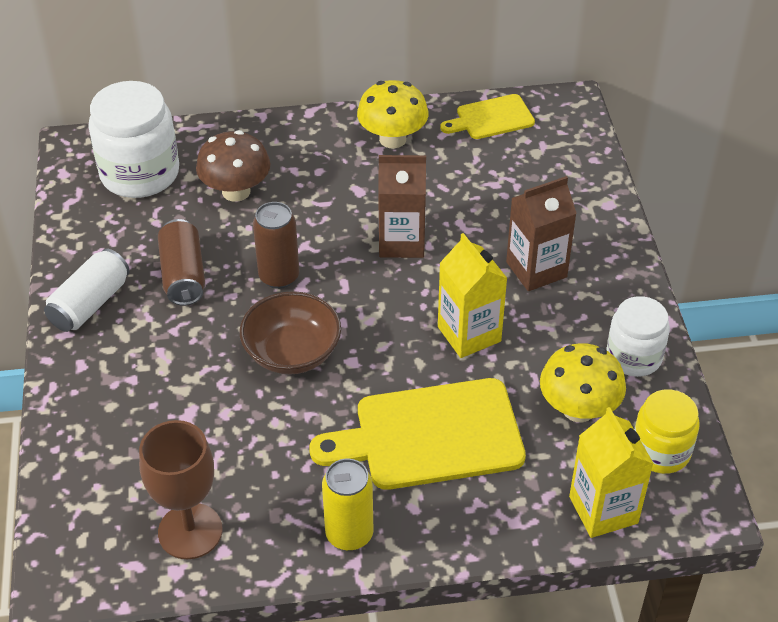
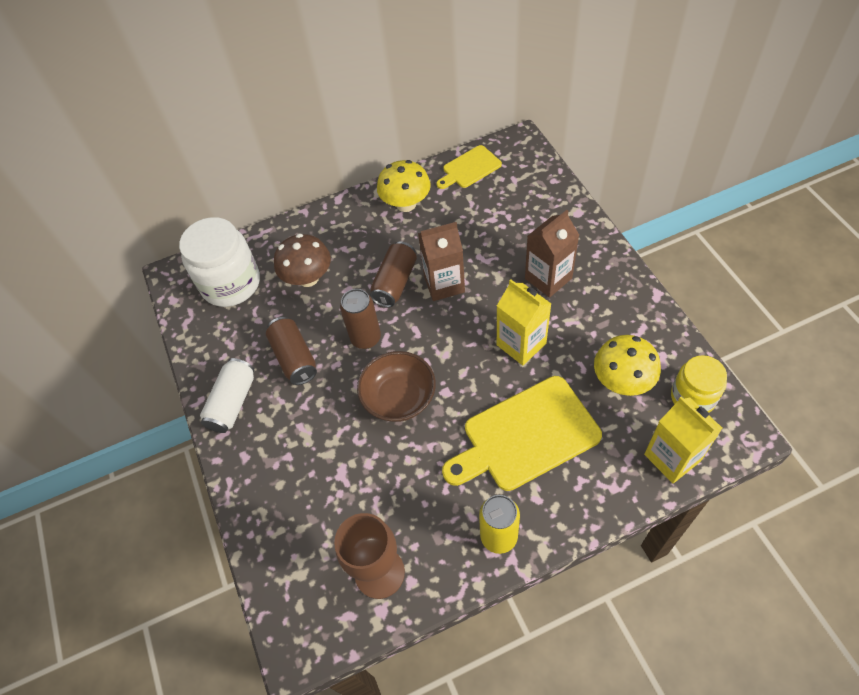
camera: 10 degrees left, 10 degrees up
white jar [607,296,670,377] -> none
none -> brown can [370,241,417,307]

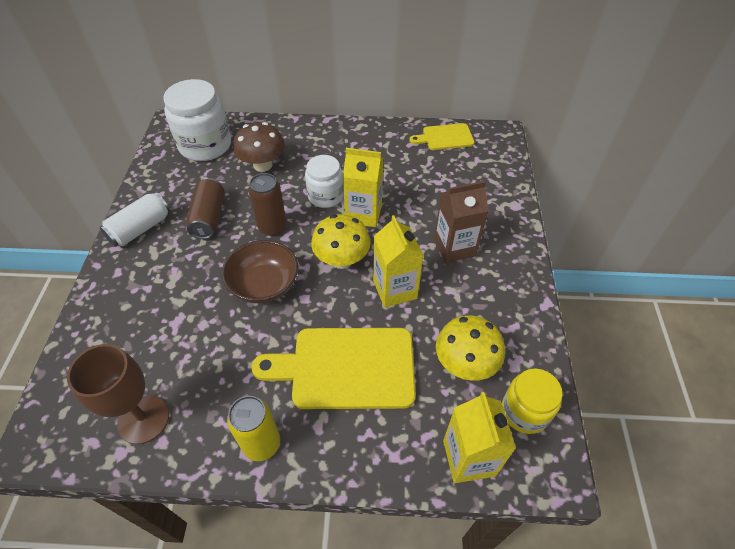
camera: 20 degrees right, 5 degrees down
brown can [370,241,417,307] -> white jar [305,155,344,208]
yellow mushroom [377,160,431,212] -> yellow mushroom moved to [311,214,371,269]
brown carton [418,222,465,301] -> yellow carton [343,148,383,227]

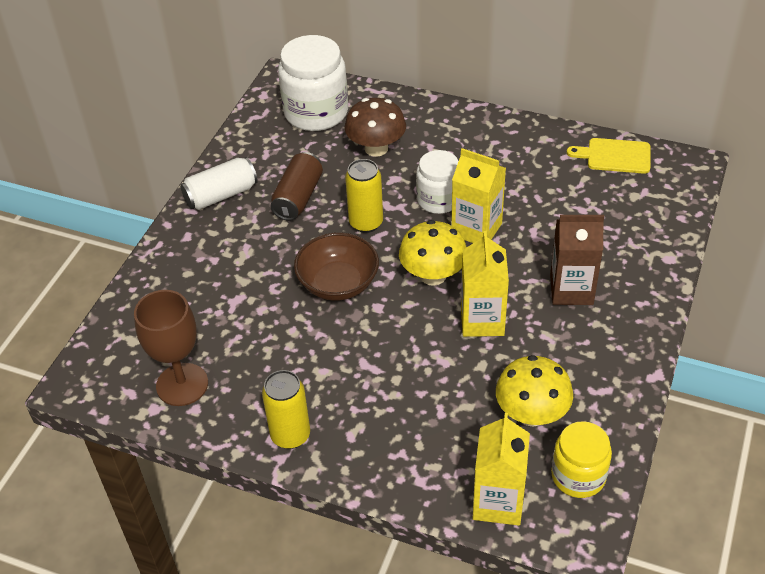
camera: 20 degrees right, 5 degrees down
brown can [248,173,287,236] -> yellow can [345,159,383,233]
yellow cutting board [251,328,416,409] -> none

